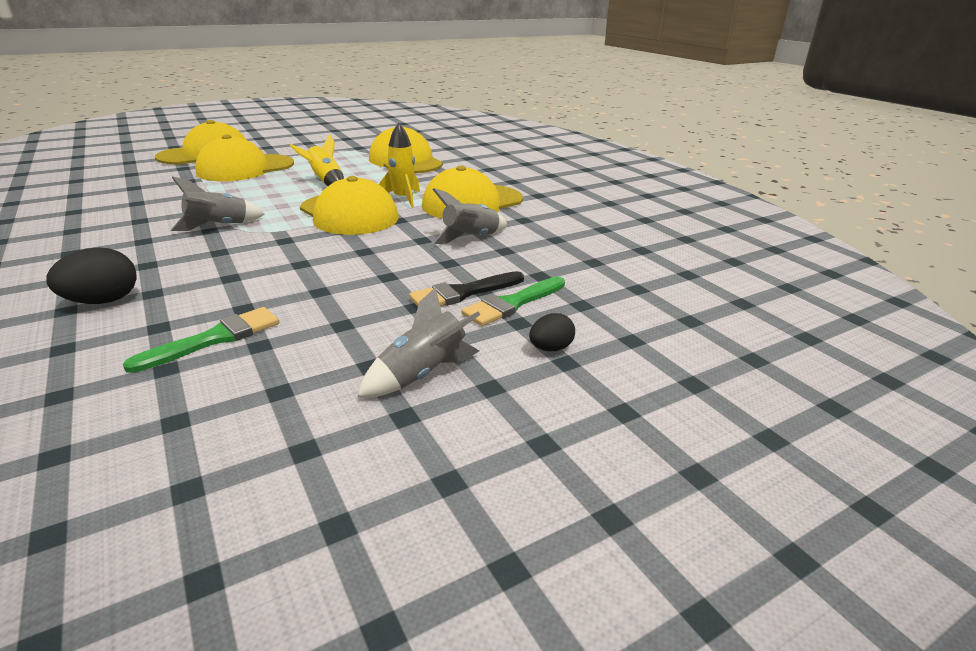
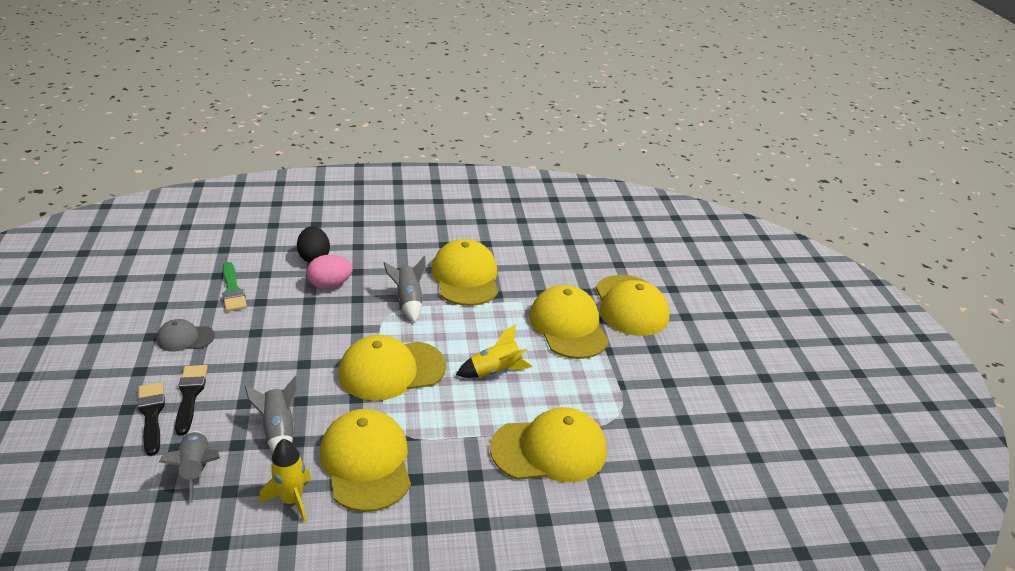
camera: 110 degrees right, 5 degrees up
grey rocket [357,287,480,397] -> grey rocket moved to [159,431,220,503]
yellow rocket [378,123,420,207] -> yellow rocket moved to [259,439,311,523]
green brush [462,276,565,326] -> black brush [137,382,165,456]
black egg [529,313,575,351] -> none
none -> grey cap [156,319,215,352]
none -> pink egg [307,255,353,289]
none -> yellow cap [431,239,498,306]

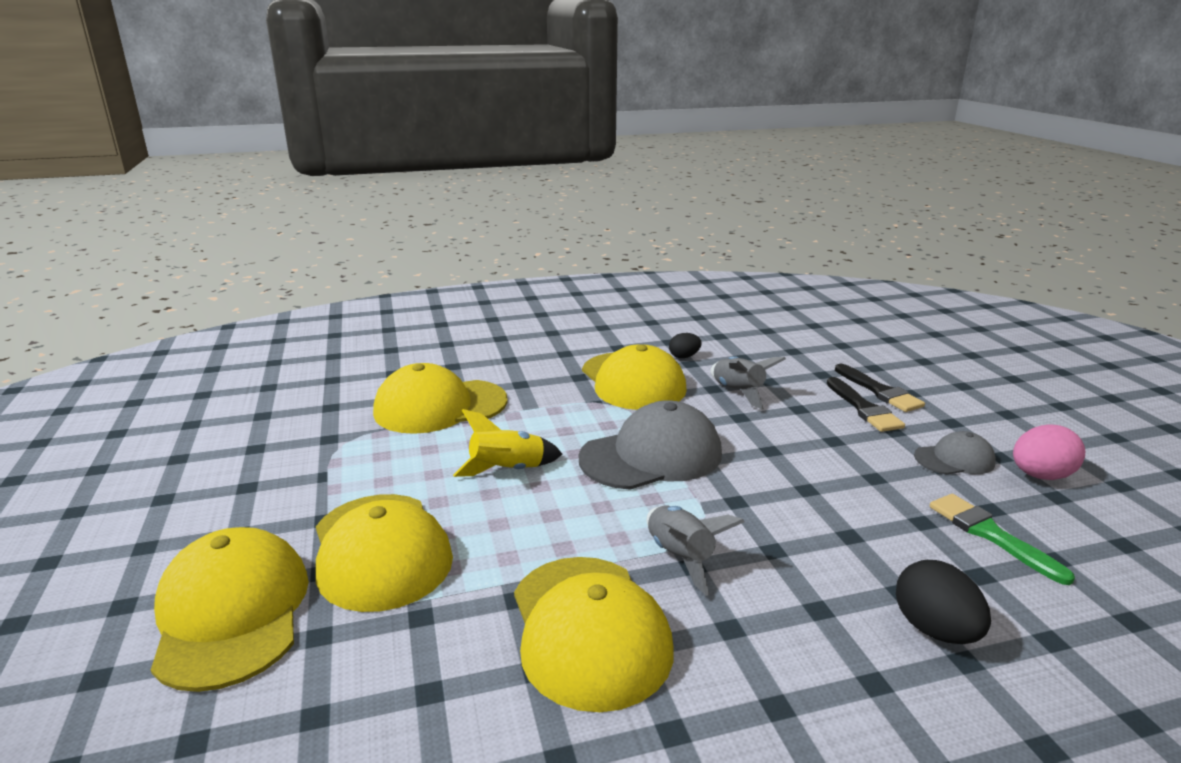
camera: 175 degrees right, 10 degrees down
grey rocket [159,431,220,503] -> none
yellow rocket [259,439,311,523] -> black egg [669,333,702,358]
pink egg [307,255,353,289] -> pink egg moved to [1013,424,1086,480]
yellow cap [339,335,446,401] -> grey cap [579,400,722,490]

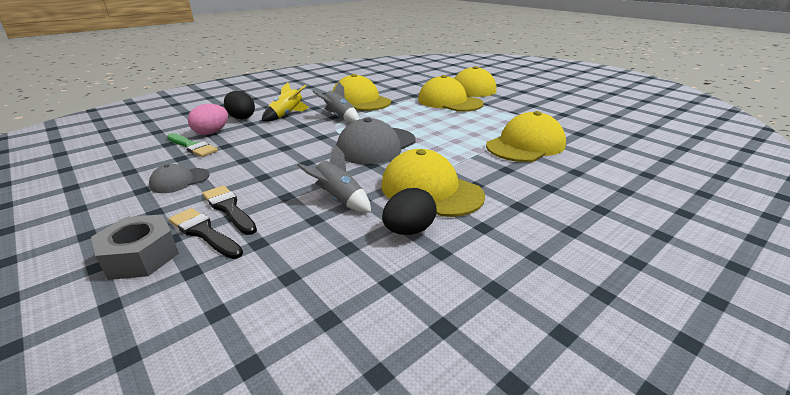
camera: 155 degrees right, 5 degrees up
yellow rocket [453,409,562,477] -> yellow rocket moved to [262,82,309,122]
black egg [669,333,702,358] -> black egg [382,188,437,235], size x1.63
pink egg [1013,424,1086,480] -> pink egg moved to [188,104,228,135]
none -> grey nut [91,214,179,280]

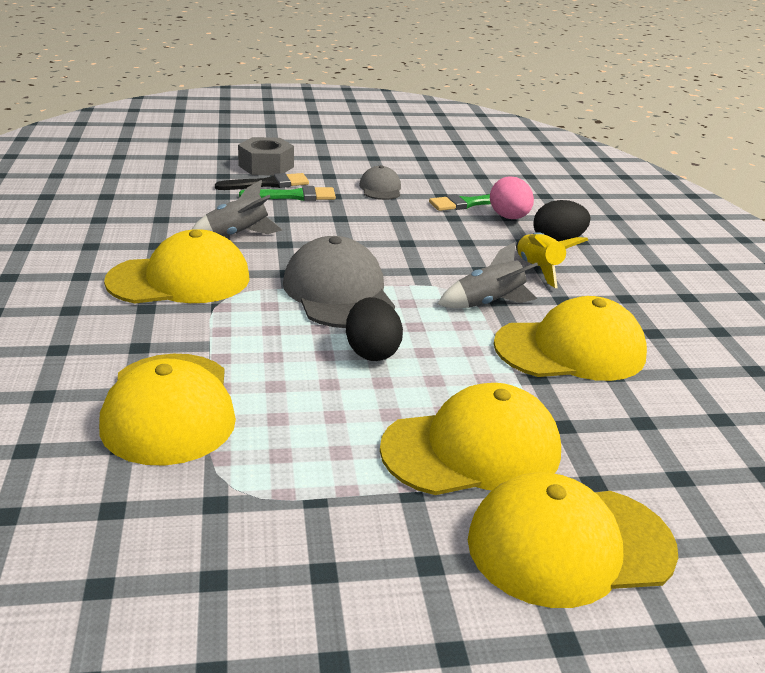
camera: 120 degrees right, 0 degrees up
black brush [202,186,257,235] -> green brush [239,186,336,201]
black egg [382,188,437,235] -> black egg moved to [346,297,403,361]

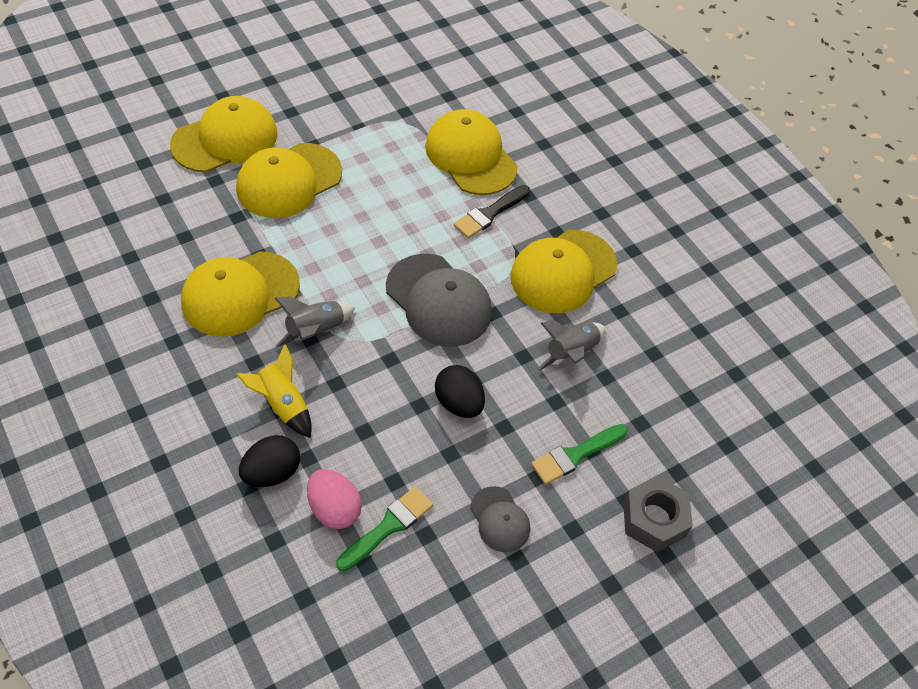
camera: 155 degrees right, 25 degrees up
black brush [215,173,309,190] -> black brush moved to [453,185,530,239]
black egg [346,297,403,361] -> black egg moved to [435,365,485,418]

